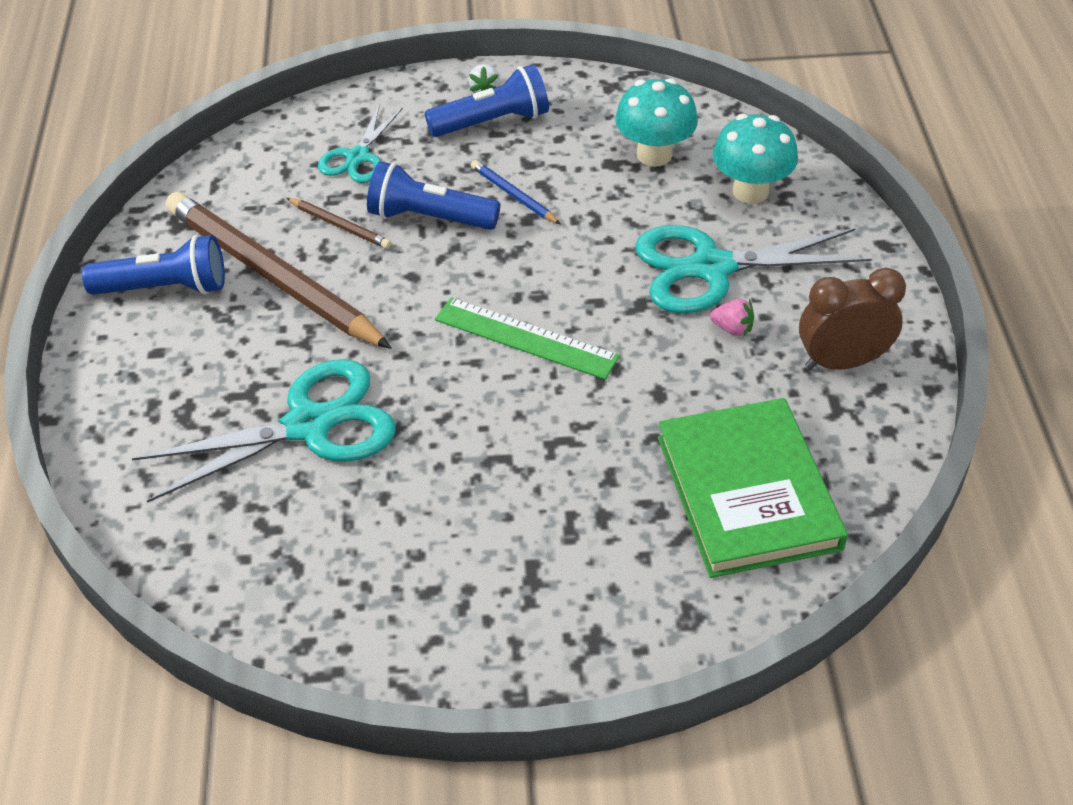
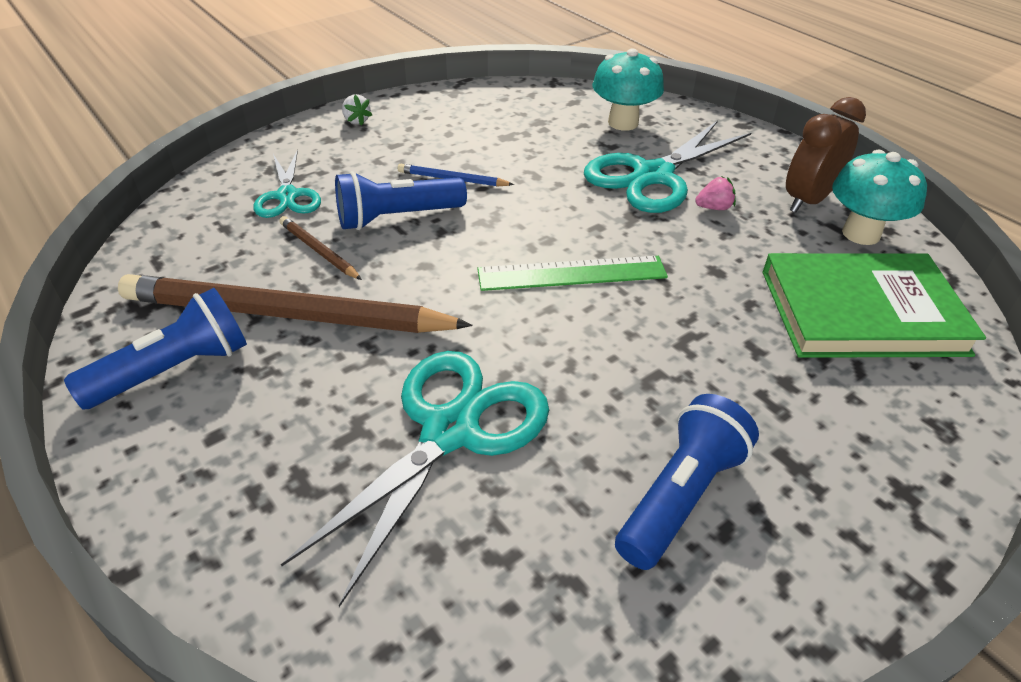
camera: 35 degrees left, 5 degrees down
brown pencil [287,198,391,249] -> brown pencil turned 135 degrees counterclockwise [279,216,362,280]
blue flashlight [425,64,549,137] -> blue flashlight moved to [615,394,759,570]
turquoise mushroom [615,78,698,167] -> turquoise mushroom moved to [832,149,927,245]
green book [658,398,848,578] -> green book turned 45 degrees counterclockwise [763,253,986,358]

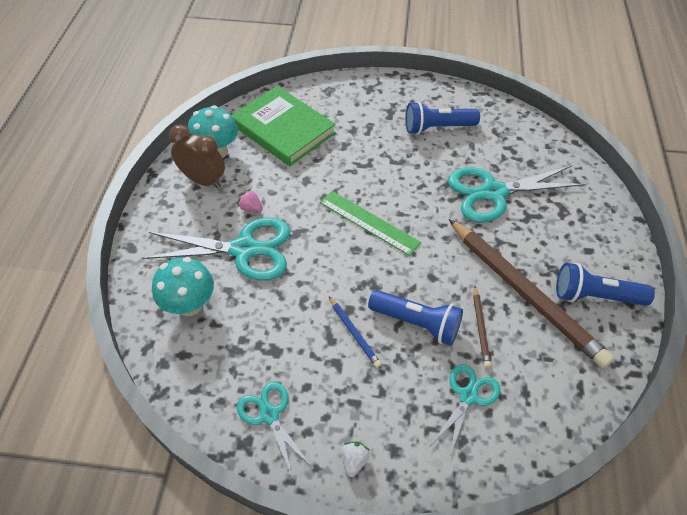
camera: 135 degrees left, 10 degrees up
brown clock [786,97,866,213] -> brown clock turned 150 degrees counterclockwise [169,125,225,189]
none -> turquoise scissors [237,382,312,477]

